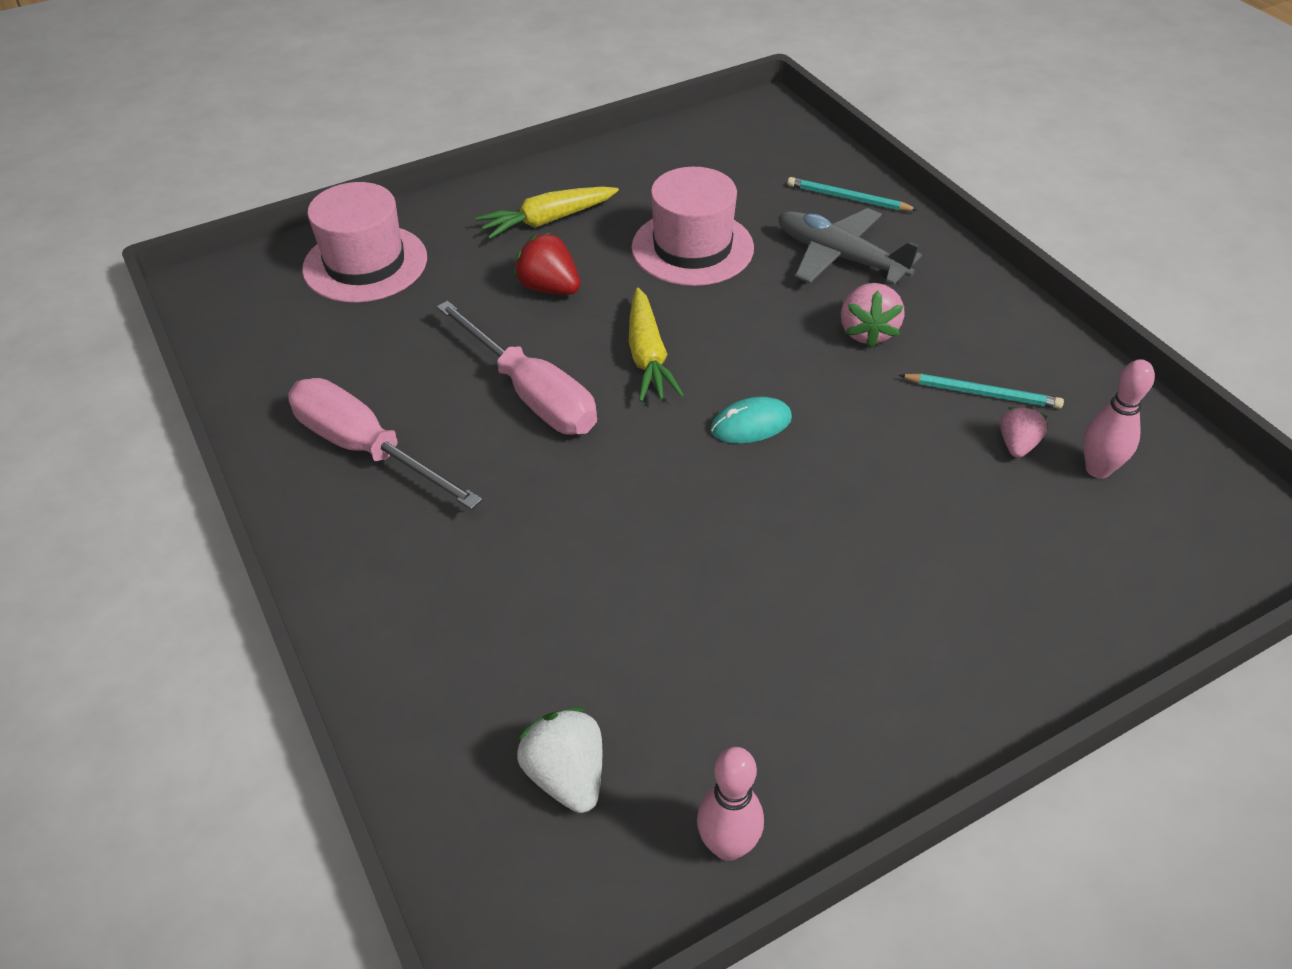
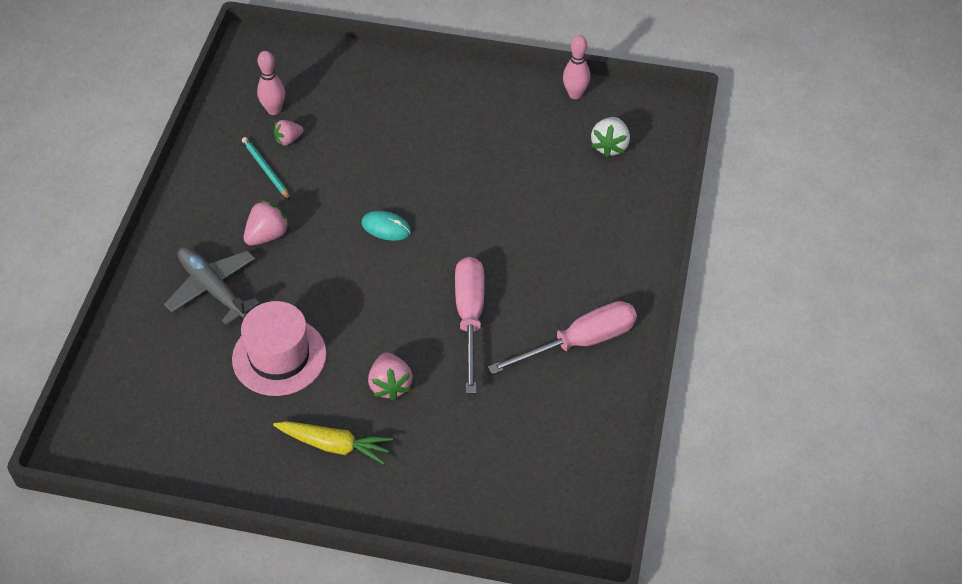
camera: 140 degrees left, 5 degrees up
pink screwdriver [288,378,482,510] -> pink screwdriver turned 105 degrees counterclockwise [488,301,637,375]
pink hat [302,182,427,303] -> none
red strawberry [514,233,580,295] -> pink strawberry [368,353,413,401]
yellow carrot [629,288,684,402] -> none
grey plane [778,208,922,285] -> grey plane turned 150 degrees clockwise [164,247,260,325]
turquoise pencil [787,177,918,211] -> none

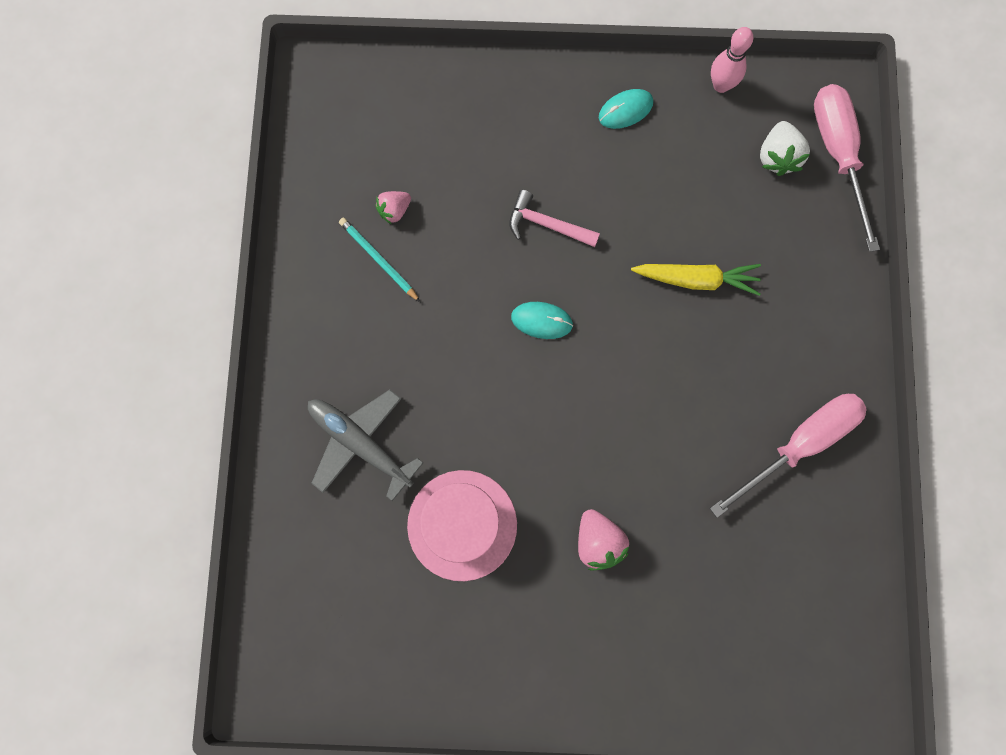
camera: 10 degrees left, 25 degrees up
pink strawberry [244,200,290,246] -> none
pink bowling pin [257,51,285,115] -> none
yellow carrot [273,421,393,465] -> yellow carrot moved to [631,264,761,296]
pink screwdriver [455,257,485,394] -> pink screwdriver moved to [814,84,880,252]
none -> pink hammer [509,190,600,247]
none -> turquoise mouse [599,89,653,129]

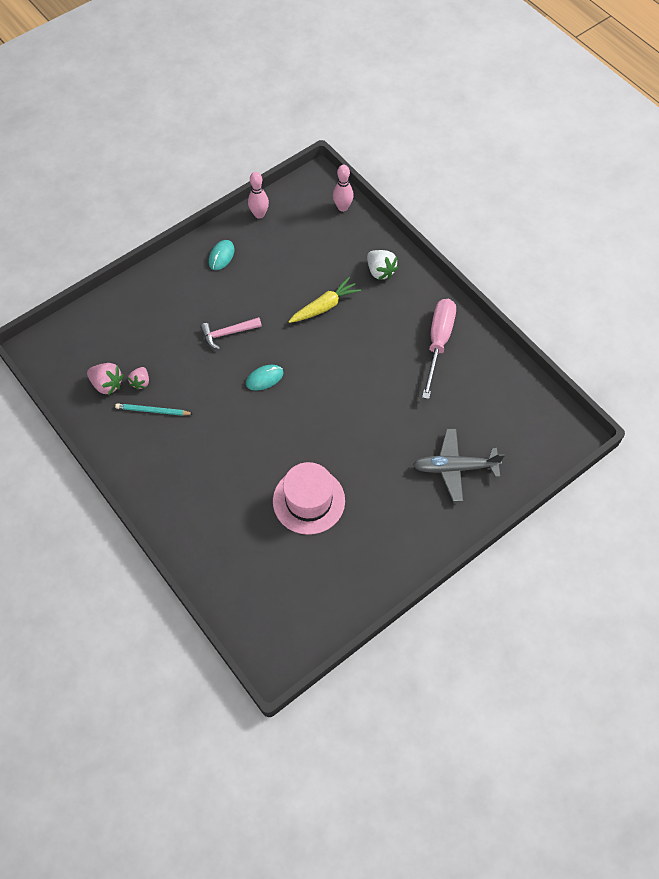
camera: 40 degrees left, 15 degrees down
grey plane [308,390,423,501] -> grey plane moved to [413,429,505,501]
pink strawberry [578,509,629,571] -> pink strawberry moved to [87,363,124,395]
white strawberry [760,121,810,176] -> white strawberry moved to [367,250,398,280]
pink screwdriver [814,84,880,252] -> pink bowling pin [333,165,354,212]

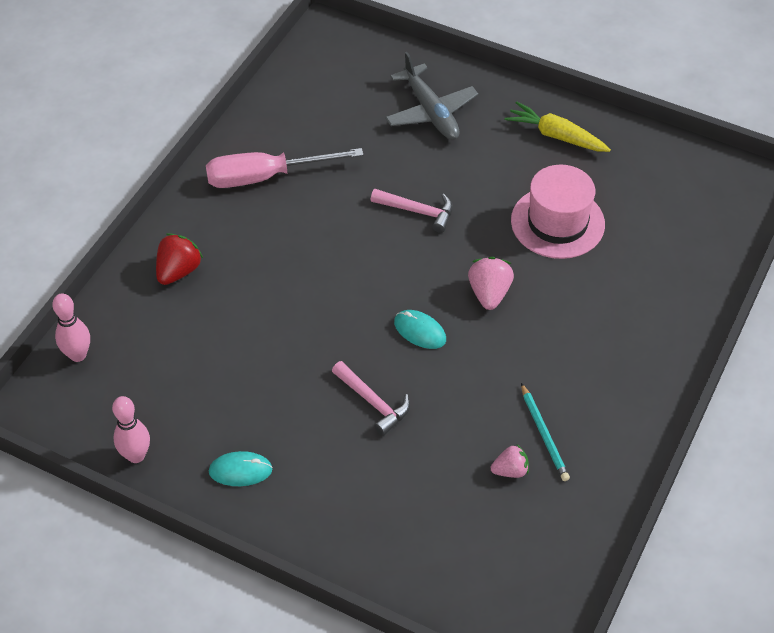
camera: 115 degrees left, 10 degrees down
pink strawberry [87,363,124,395] -> pink strawberry moved to [468,257,514,310]
yellow carrot [288,277,361,323] -> yellow carrot moved to [505,102,611,152]
white strawberry [367,250,398,280] -> red strawberry [156,233,203,285]
none -> pink hammer [371,189,453,233]

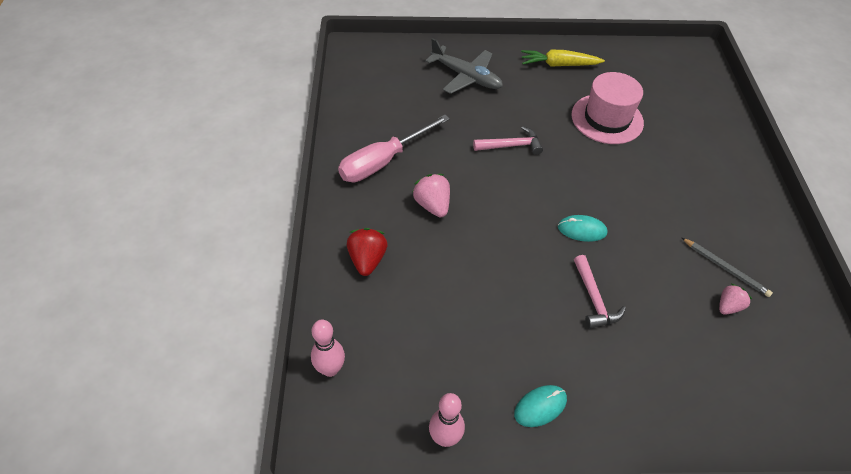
camera: 30 degrees left, 0 degrees up
pink hammer [332,361,410,436] -> pink hammer turned 60 degrees clockwise [574,255,626,329]
pink strawberry [468,257,514,310] -> pink strawberry moved to [413,174,450,218]
turquoise pencil [521,383,570,481] -> grey pencil [681,237,773,297]

